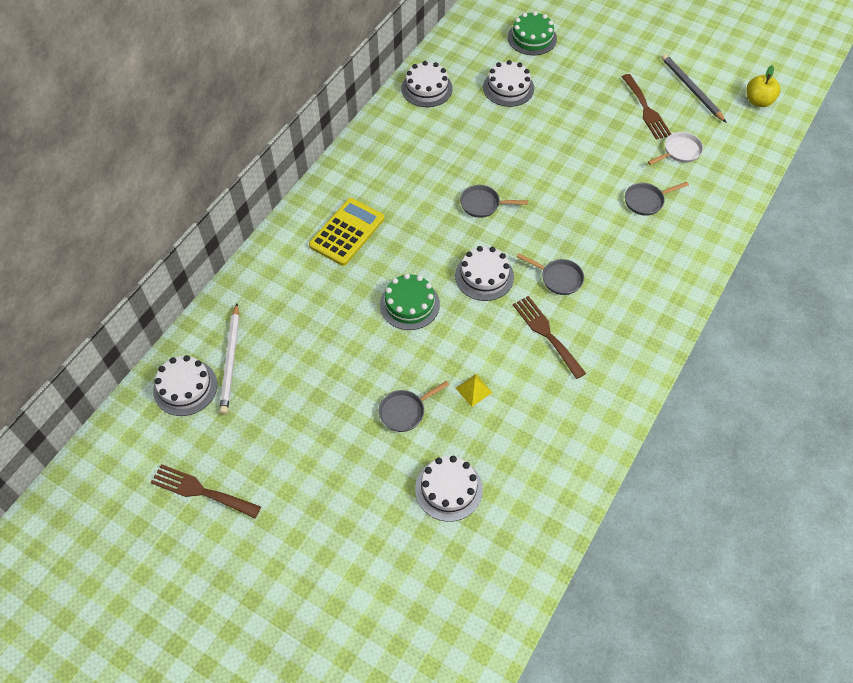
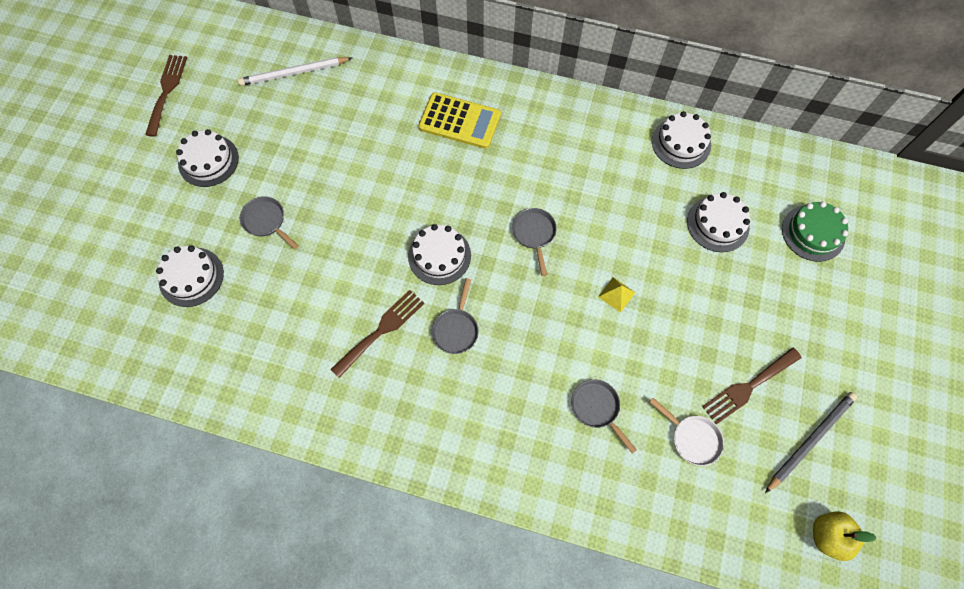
camera: 75 degrees right, 10 degrees up
white cake [153,355,217,416] -> white cake moved to [176,129,239,187]
green cake [380,273,440,330] -> none
yellow pyramid [456,374,493,407] -> yellow pyramid moved to [598,277,636,312]

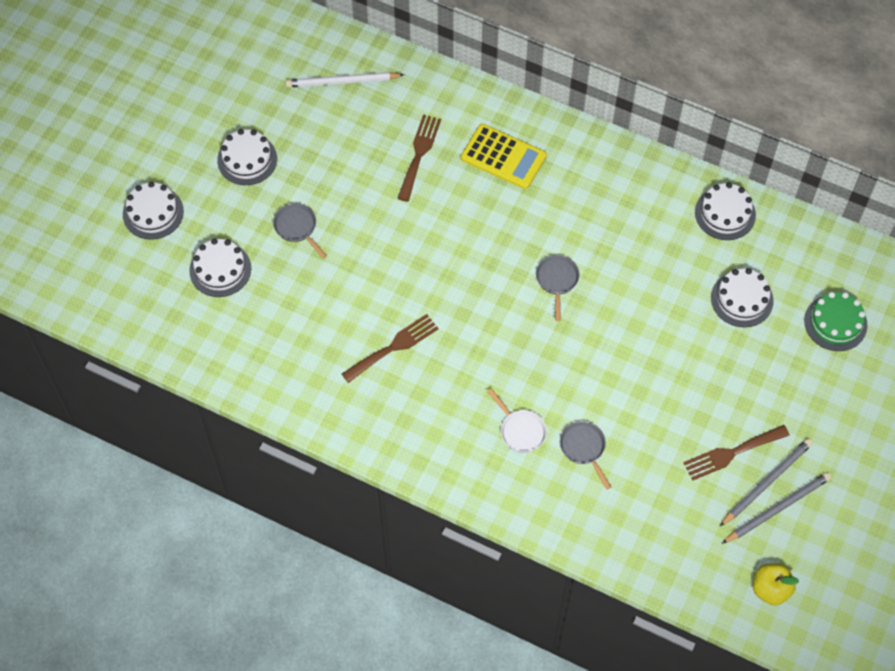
camera: 10 degrees right, 5 degrees down
brown fork [145,55,187,137] -> brown fork moved to [397,115,441,202]
white cake [408,224,471,285] -> white cake moved to [123,181,184,240]
grey pan [432,278,478,354] -> none
yellow pyramid [598,277,636,312] -> none
white pan [650,398,724,466] -> white pan moved to [487,388,547,453]
none -> grey pencil [720,438,813,526]

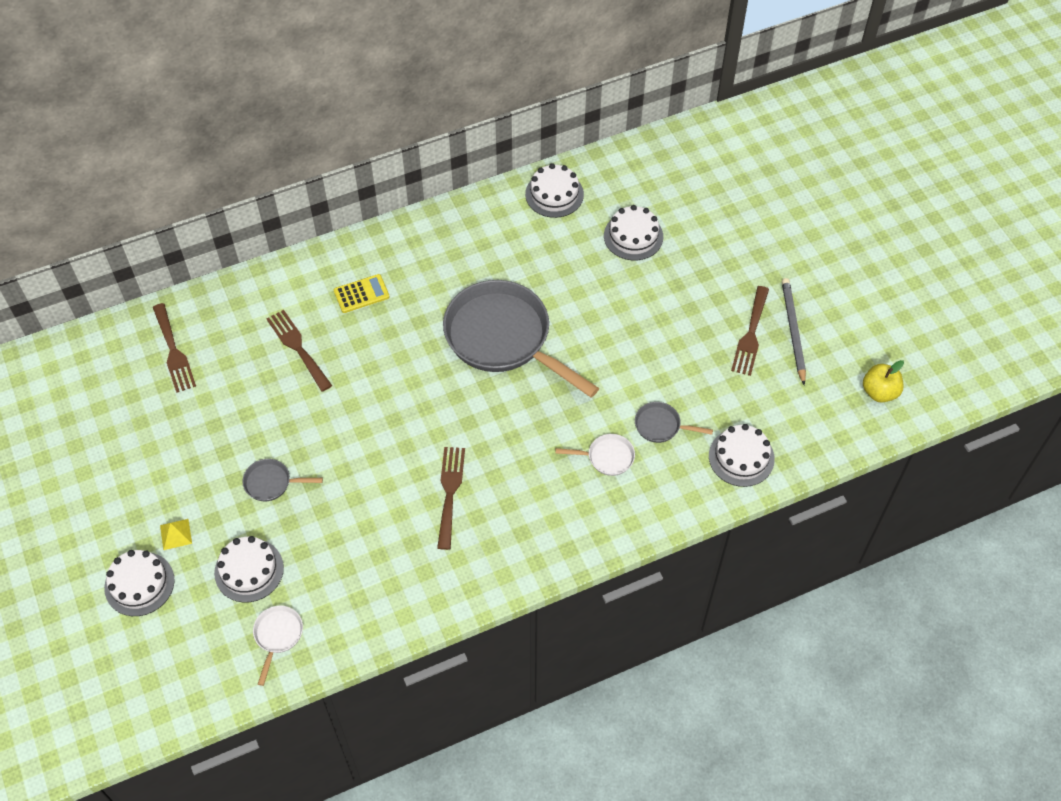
camera: 50 degrees left, 5 degrees down
white cake [217,129,277,185] -> white cake moved to [709,424,775,487]
white pencil [285,72,404,87] -> brown fork [153,303,196,393]
yellow calculator [461,124,547,189] -> yellow calculator [334,274,390,313], size x0.64
grey pan [536,255,580,321] -> grey pan [443,280,599,397], size x2.40
grey pencil [722,472,831,544] -> none
green cake [804,292,868,351] -> none
none -> yellow pyramid [160,519,192,550]
none -> white pan [253,605,303,686]

